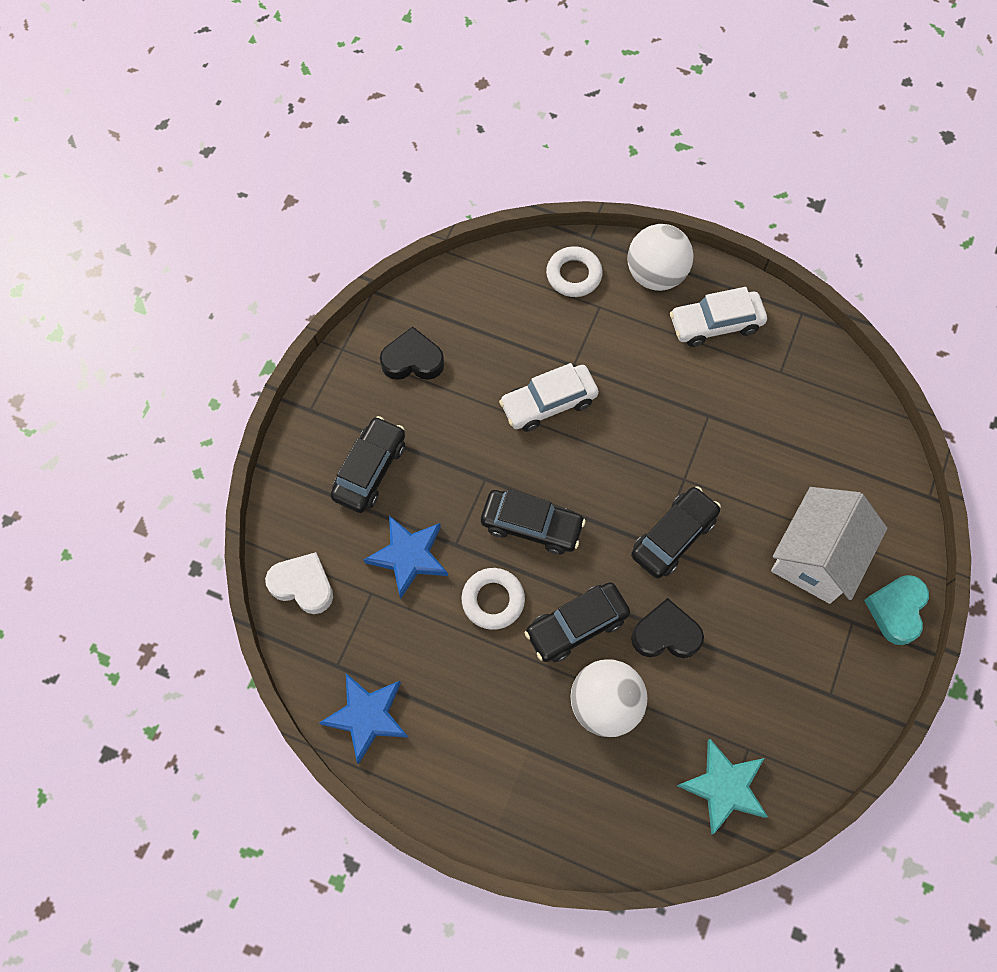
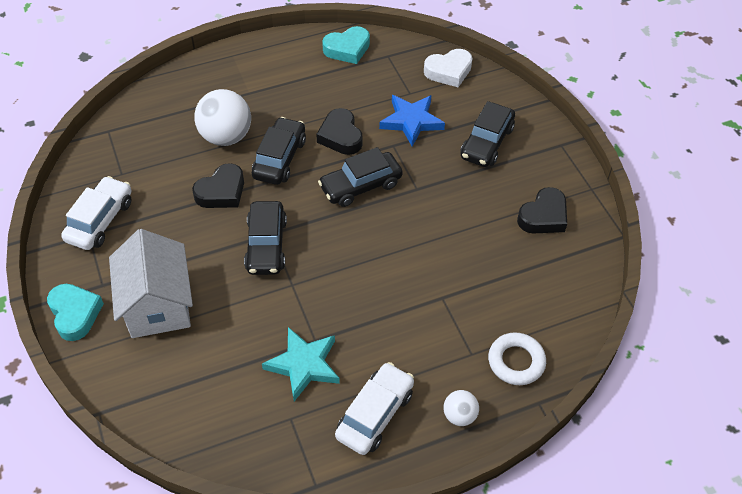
camera: 135 degrees right, 15 degrees down
blue star [319,673,409,764] -> turquoise heart [322,26,370,64]
black car [330,416,405,513] -> black car turned 45 degrees clockwise [461,101,515,167]
white ring [462,568,525,630] -> black heart [316,108,363,155]
white car [499,363,599,432] -> white car moved to [61,176,131,250]
white ball [627,224,694,291] -> white ball [443,390,479,426], size x0.52
turquoise star [677,739,768,835] -> turquoise star moved to [262,327,340,401]

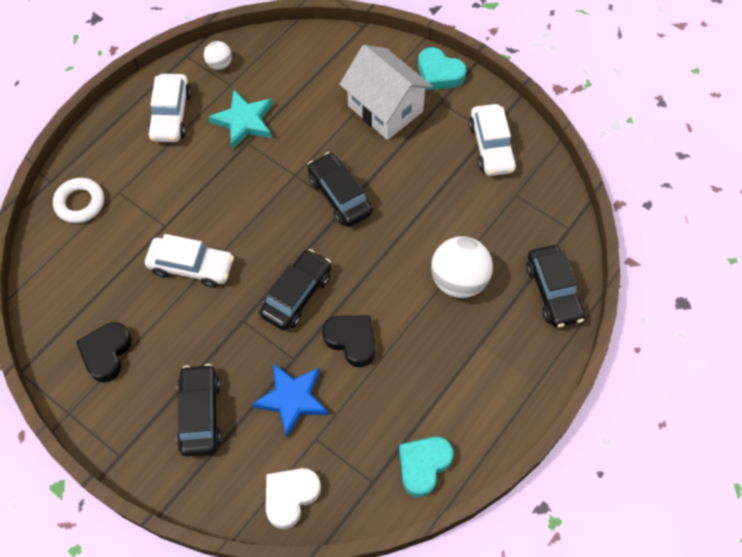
camera: 150 degrees right, 10 degrees up
black heart [192,163,244,208] -> none
black car [252,117,306,185] -> black car moved to [526,245,585,328]
white ball [443,390,479,426] -> white ball moved to [204,41,232,70]
none -> white car [145,234,234,288]

